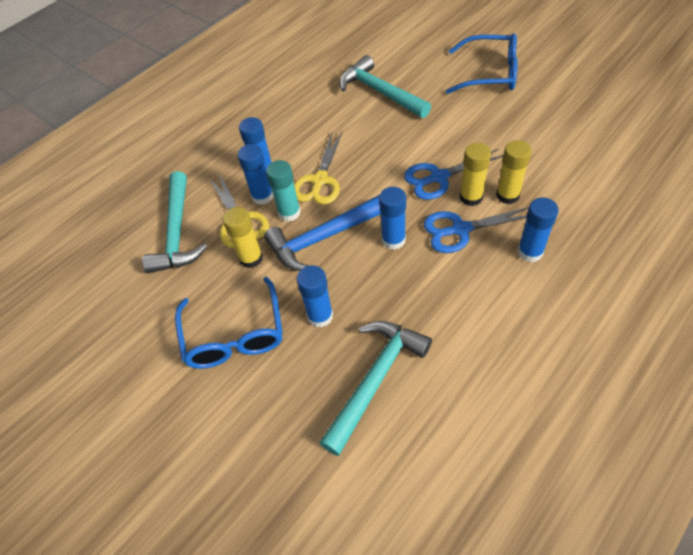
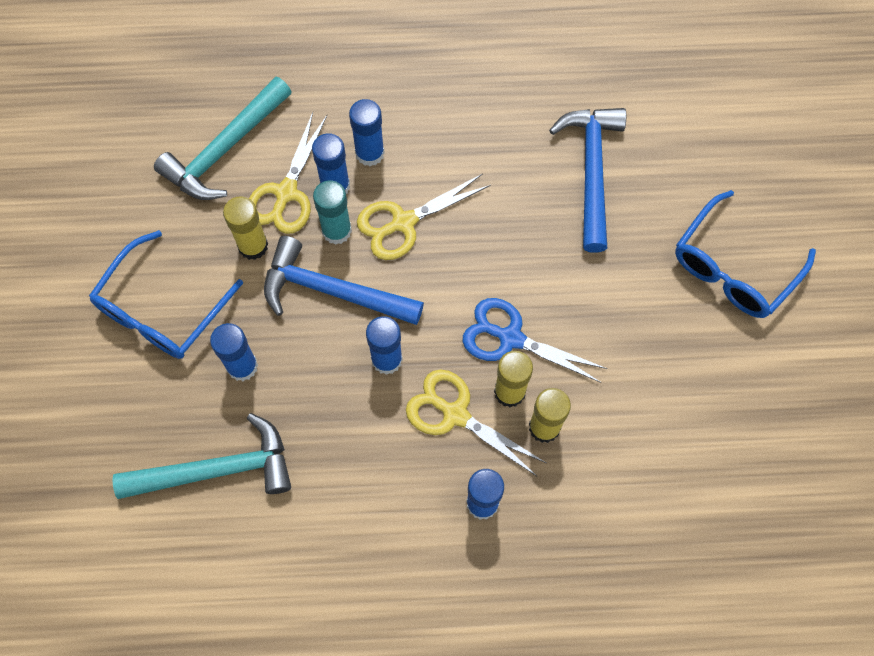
camera: 40 degrees right, 15 degrees up
turquoise hammer [339,55,431,118] -> blue hammer [549,108,626,253]
blue scissors [423,207,529,253] -> yellow scissors [406,369,546,477]
blue glasses [446,33,518,94] -> blue glasses turned 75 degrees clockwise [675,190,816,318]

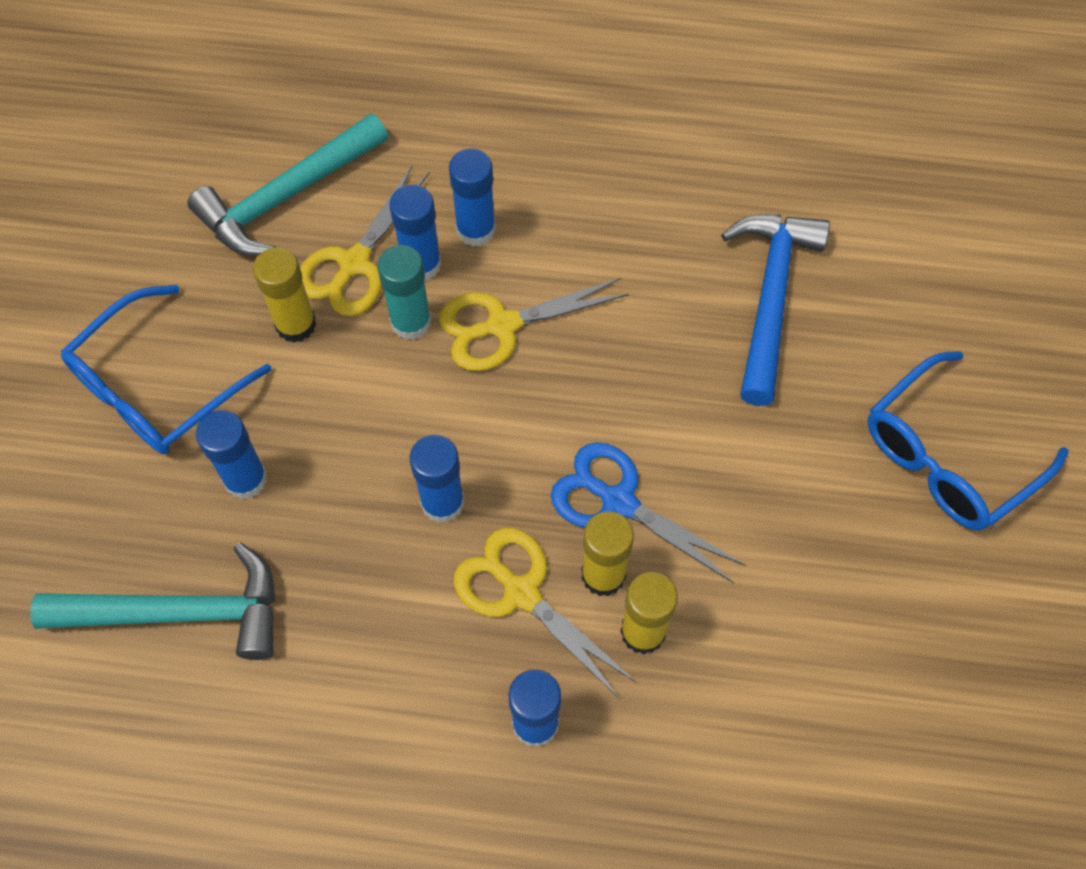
camera: 10 degrees right, 5 degrees down
blue hammer [264,236,424,325] -> none

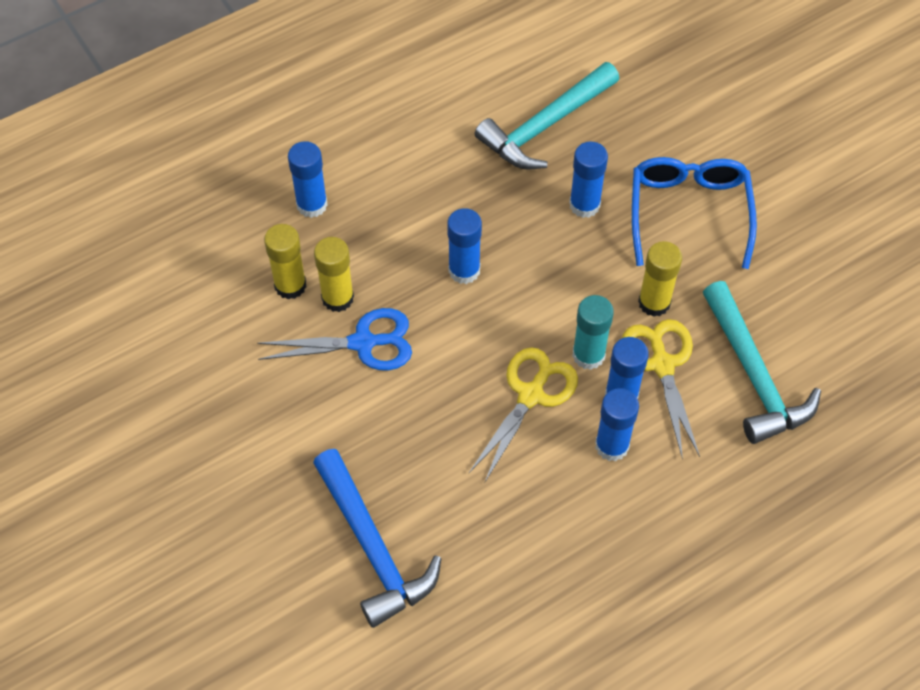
camera: 140 degrees right, 5 degrees down
turquoise hammer [187,113,388,256] -> turquoise hammer turned 150 degrees clockwise [703,281,821,444]
yellow scissors [454,528,636,699] -> none
blue glasses [867,351,1069,531] -> none

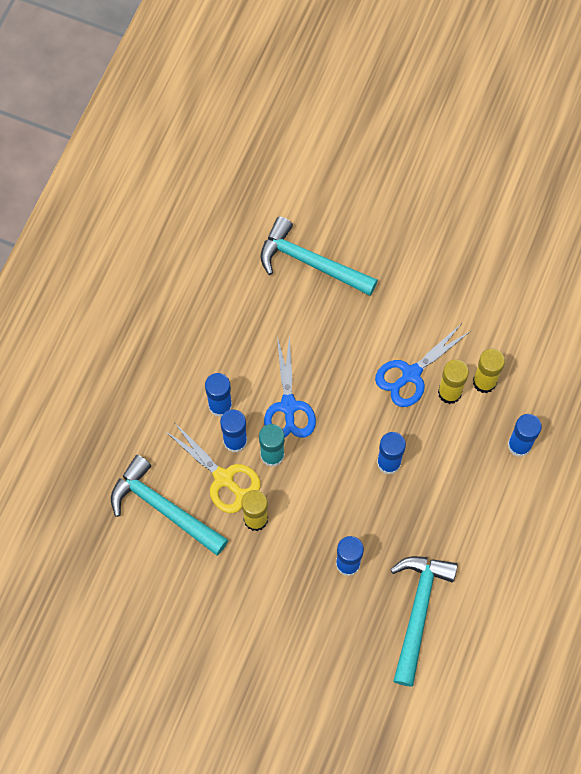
camera: 145 degrees right, 10 degrees up
blue hammer [313,449,441,628] -> turquoise hammer [260,216,378,296]
yellow scissors [469,347,578,482] -> blue scissors [264,334,316,438]
blue glasses [632,157,757,269] -> none

